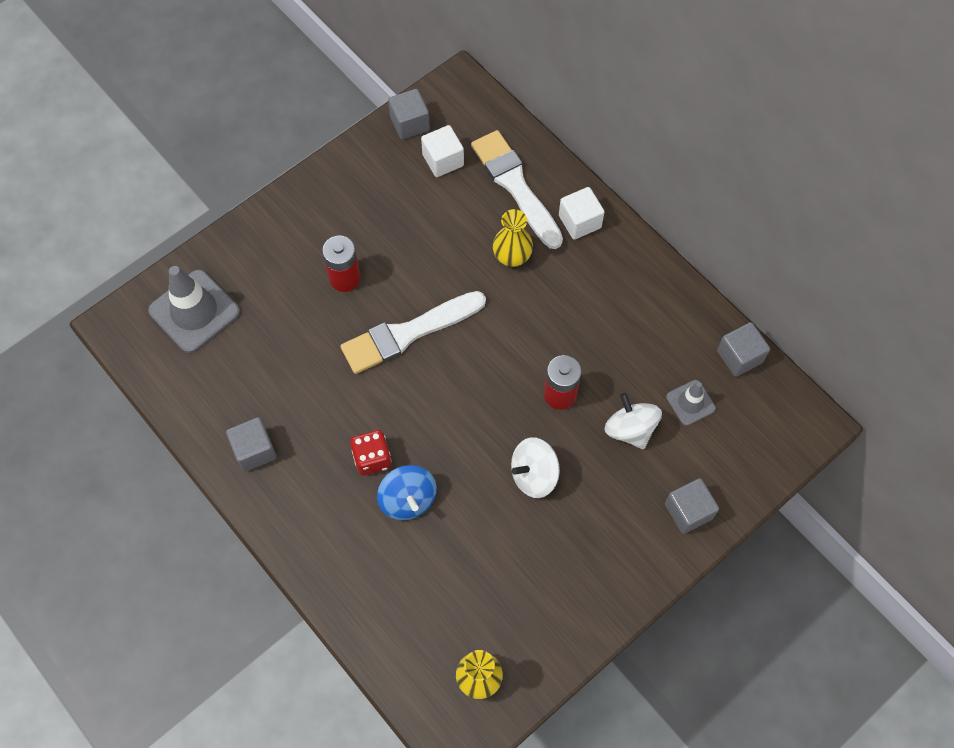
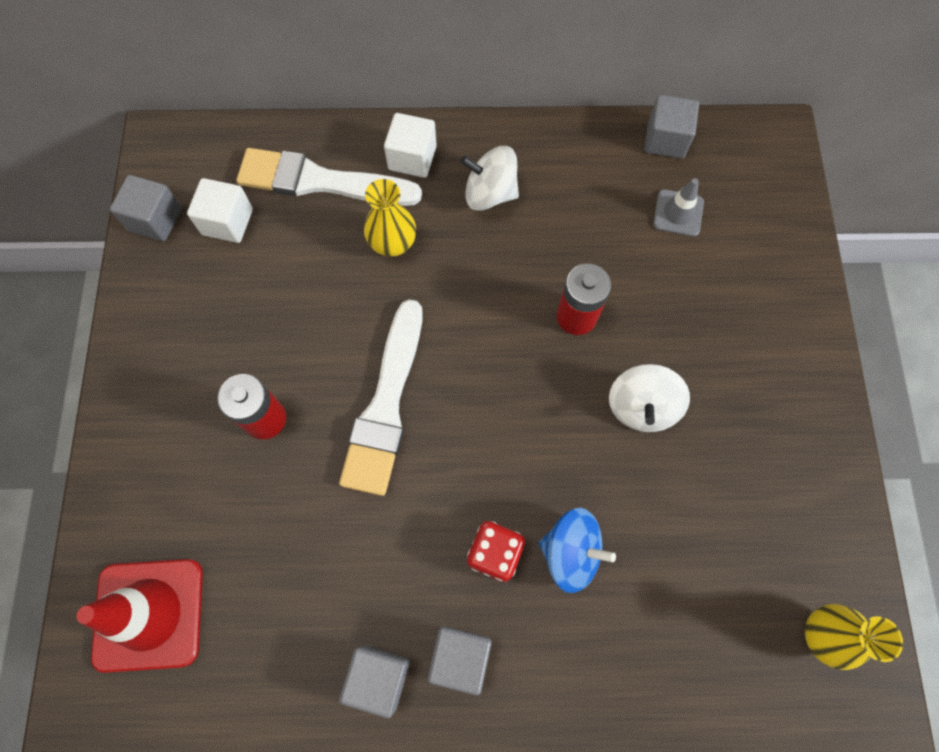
camera: 50 degrees left, 5 degrees up
grey traffic cone [148,266,240,353] -> red traffic cone [76,559,203,673]
white spinning top [604,393,662,449] -> white spinning top moved to [461,146,519,211]
grey cube [665,478,719,534] -> grey cube moved to [428,626,491,695]

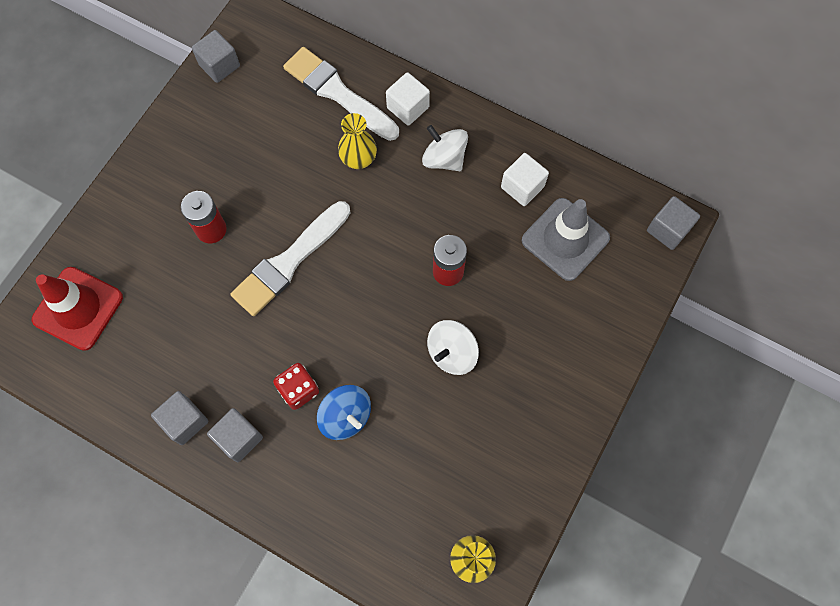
camera: 30 degrees right, 0 degrees up
white cube [187,178,253,243] -> white cube moved to [501,153,549,206]
grey cube [644,95,699,159] -> grey cube moved to [647,196,700,250]
grey traffic cone [653,178,704,237] -> grey traffic cone [522,198,610,281], size x1.87

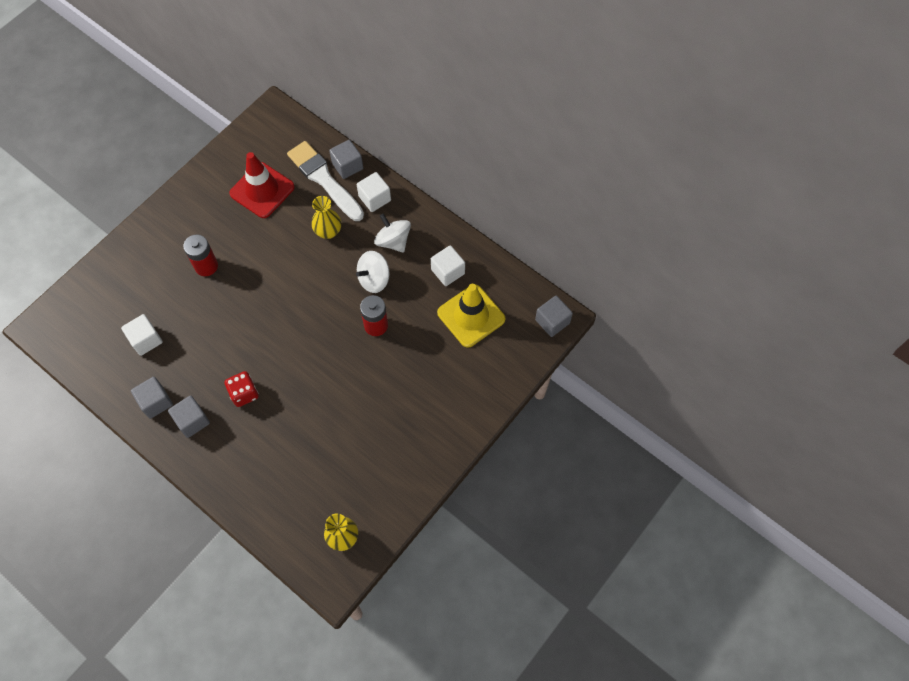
camera: 10 degrees right, 5 degrees down
red traffic cone [32,267,123,351] -> red traffic cone moved to [229,152,295,218]
grey cube [192,30,240,83] -> grey cube moved to [329,140,363,179]
white brush [230,201,350,316] -> none
blue spinning top [317,385,371,440] -> none
white spinning top [427,320,479,375] -> white spinning top moved to [356,251,390,293]
grey traffic cone [522,198,610,281] -> yellow traffic cone [437,284,505,348]
none -> white cube [121,314,163,356]

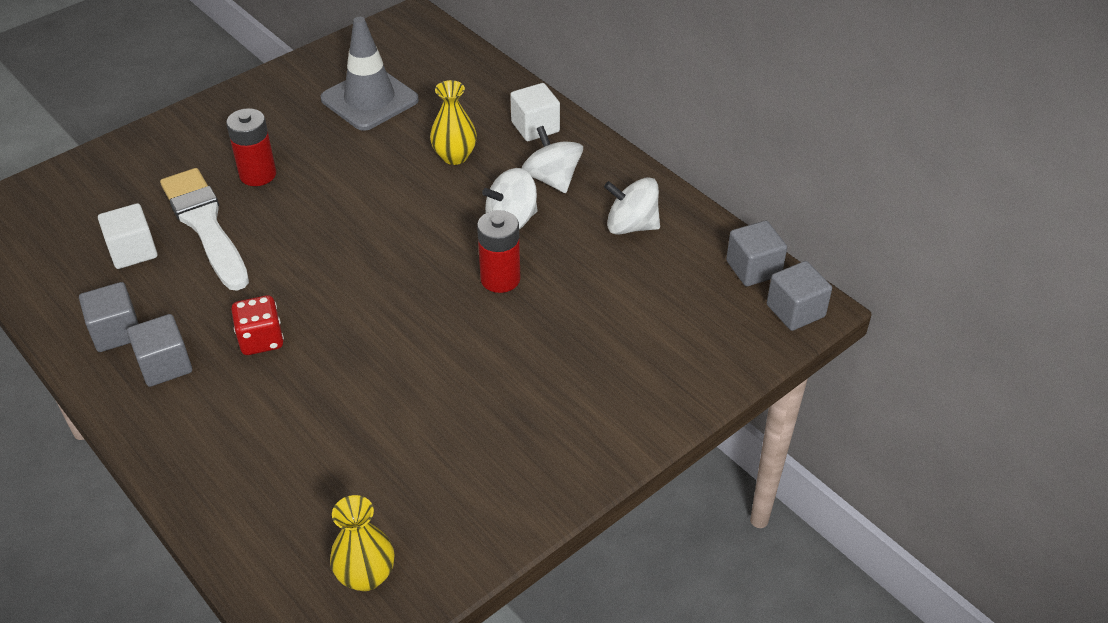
camera: 10 degrees right, 20 degrees down
red traffic cone [229,152,295,218] -> grey traffic cone [321,17,419,131]
white brush [287,141,364,221] -> white brush moved to [160,168,249,291]
grey cube [329,140,363,179] -> grey cube moved to [726,220,787,286]
white cube [431,245,465,286] -> white spinning top [604,177,660,235]
yellow traffic cone [437,284,505,348] -> none

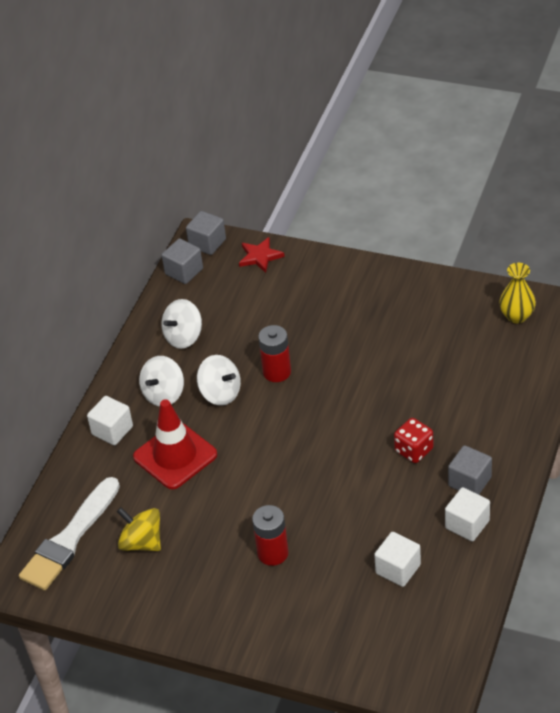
camera: 115 degrees left, 0 degrees up
grey cube [79,282,139,352] -> white cube [445,487,490,541]
white brush [160,168,249,291] -> white brush moved to [19,477,120,590]
grey traffic cone [321,17,419,131] -> yellow spinning top [117,507,161,551]
yellow vase [430,80,477,165] -> red traffic cone [133,399,217,489]
white spinning top [604,177,660,235] -> white spinning top turned 60 degrees clockwise [161,299,202,349]
none -> red star [239,237,285,273]

